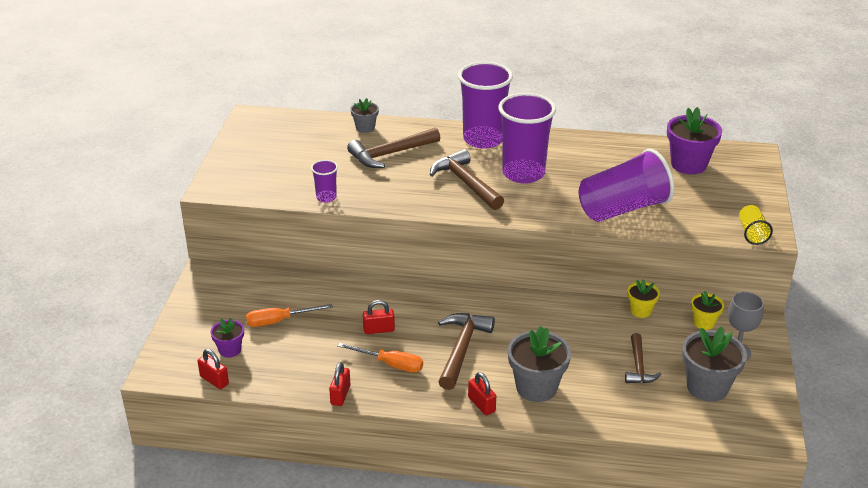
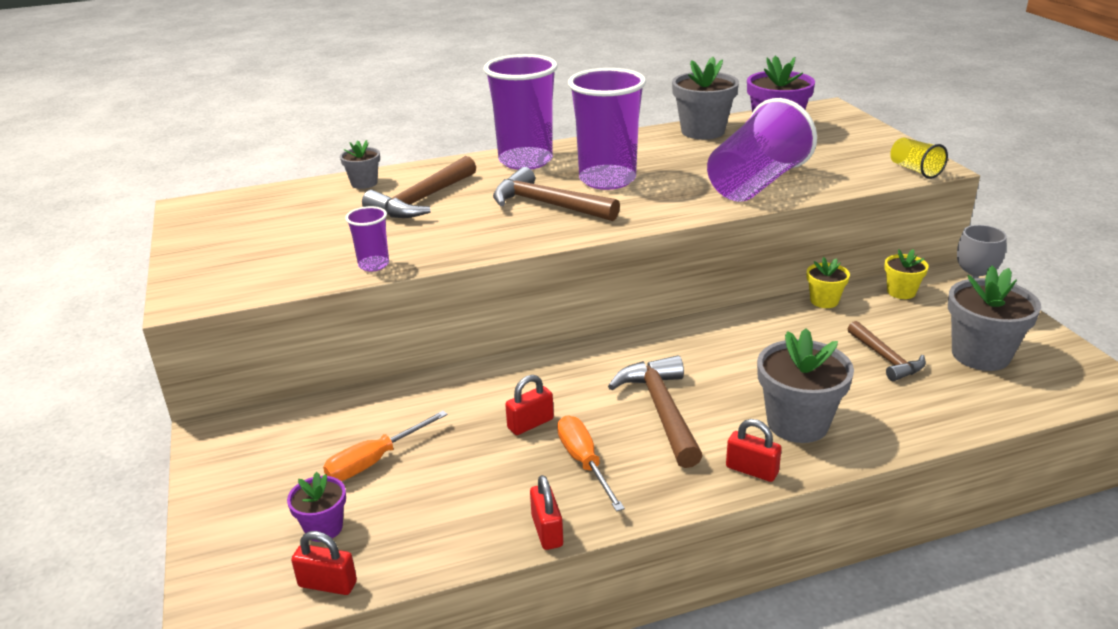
camera: 25 degrees left, 5 degrees down
orange screwdriver [338,343,423,373] -> orange screwdriver turned 105 degrees counterclockwise [557,415,625,512]
none -> grey flower pot [672,57,739,140]

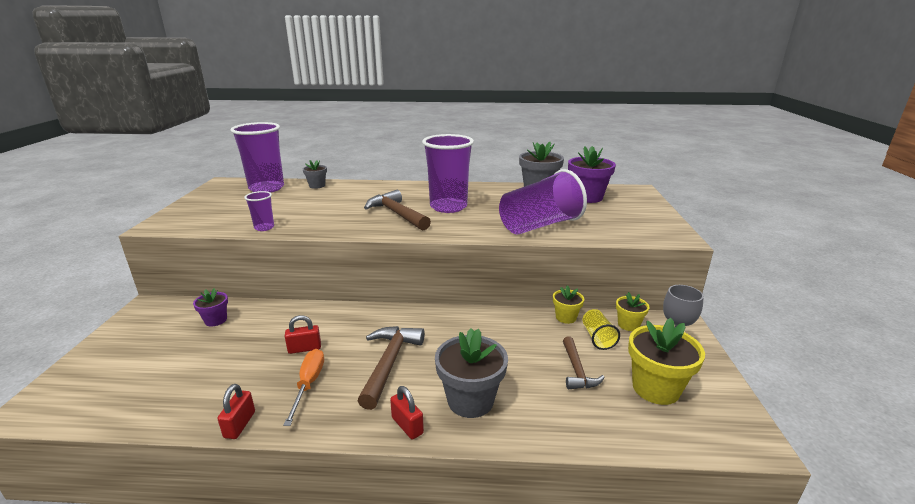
camera: 20 degrees right, 5 degrees down
purple flower pot [287,472,346,542] -> purple flower pot moved to [193,288,228,326]
red padlock [291,531,357,595] -> none
orange screwdriver [323,411,448,481] -> none
brown hammer [362,156,476,218] -> none
purple cup [484,54,558,170] -> purple cup moved to [230,122,284,193]
yellow cup [890,138,948,179] -> yellow cup moved to [583,309,620,350]
grey flower pot [948,266,1041,371] -> yellow flower pot [628,318,705,405]

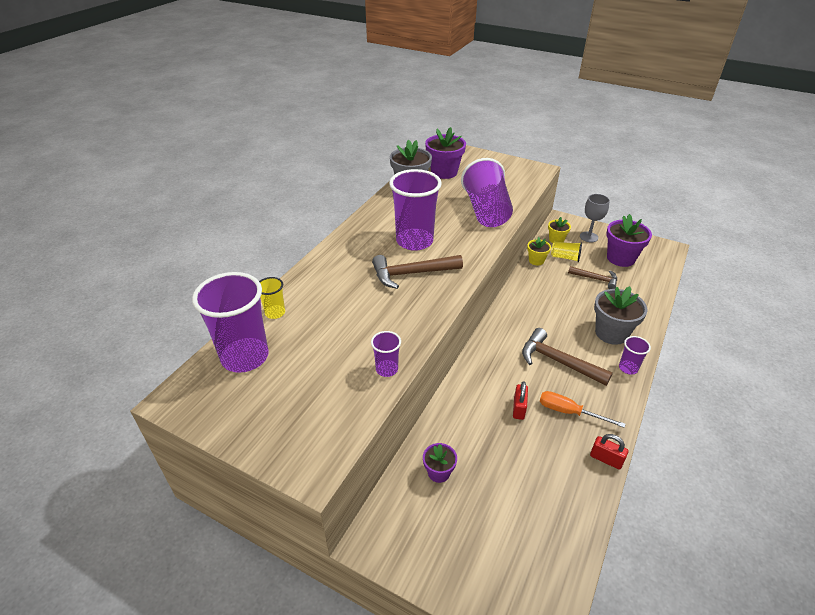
camera: 65 degrees left, 15 degrees up
grey flower pot [303,160,327,189] -> yellow cup [259,277,285,319]
red padlock [390,386,424,439] -> purple cup [619,336,651,375]
yellow flower pot [628,318,705,405] -> purple flower pot [606,214,652,267]

